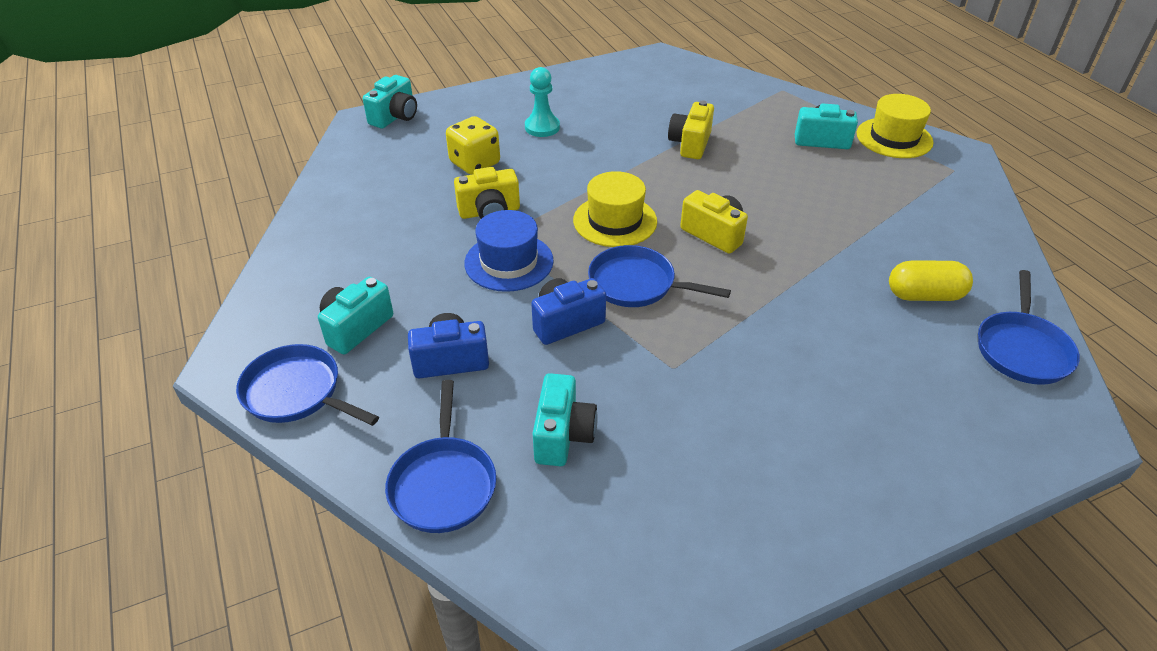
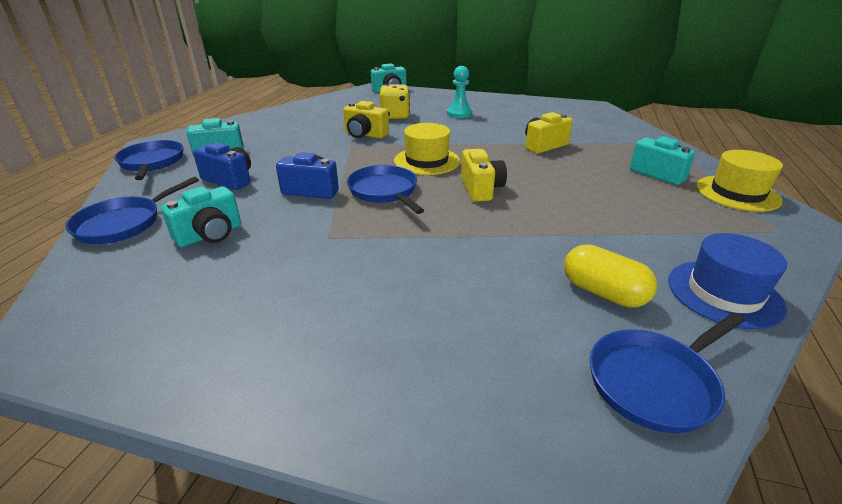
camera: 40 degrees right, 10 degrees down
blue hat [464,210,554,292] -> blue hat moved to [668,233,787,329]

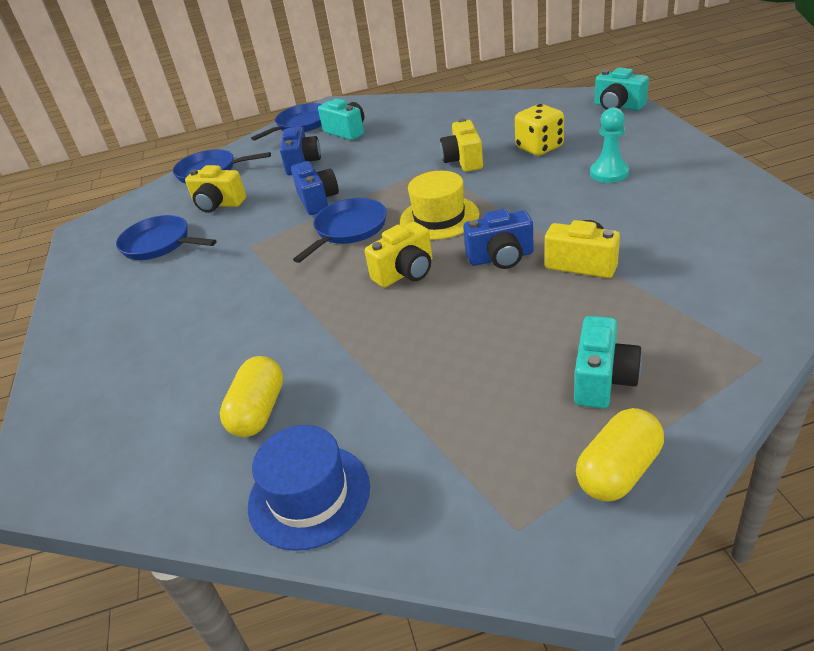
camera: 65 degrees right, 5 degrees up
turquoise camera [161,186,241,247] -> yellow camera [185,165,246,213]
blue pan [590,312,745,433] -> blue pan moved to [116,215,216,260]
yellow hat [696,150,783,212] -> yellow capsule [576,408,664,501]
none -> blue camera [463,209,534,269]

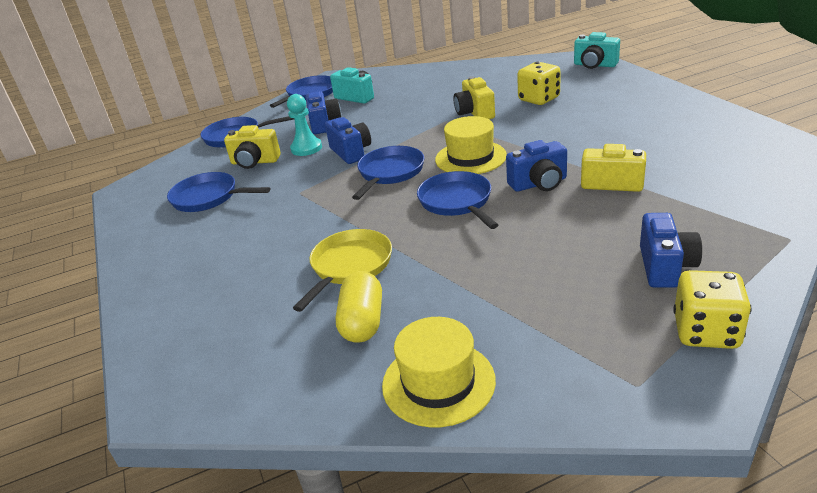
camera: 10 degrees left, 5 degrees down
blue hat [248,425,370,551] -> yellow hat [382,317,496,427]
yellow camera [365,222,432,288] -> blue pan [417,171,498,229]
turquoise camera [574,316,642,409] -> blue camera [640,213,702,288]
yellow capsule [576,408,664,501] -> yellow dice [673,270,752,349]
turquoise pawn [590,107,629,183] -> turquoise pawn moved to [287,94,322,156]
none -> yellow pan [293,229,392,312]

